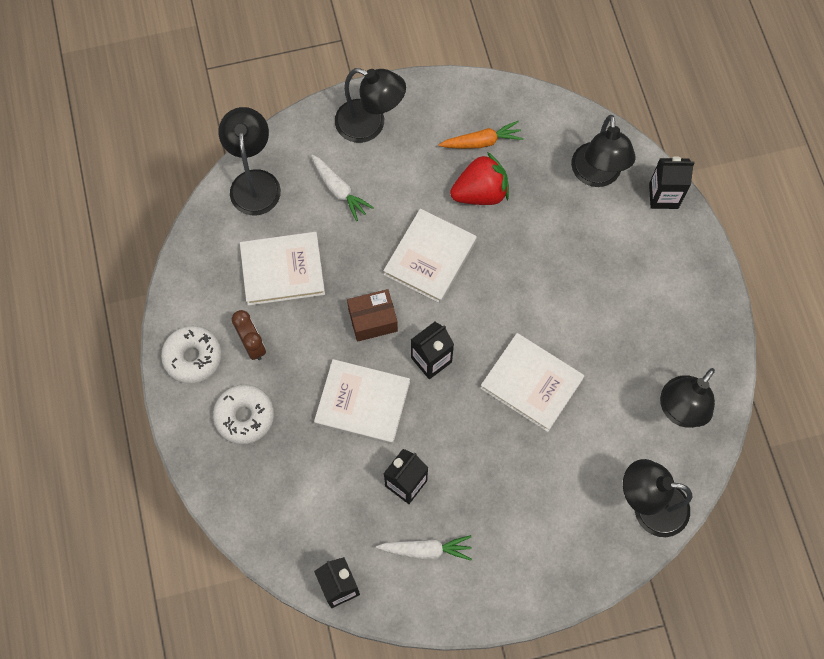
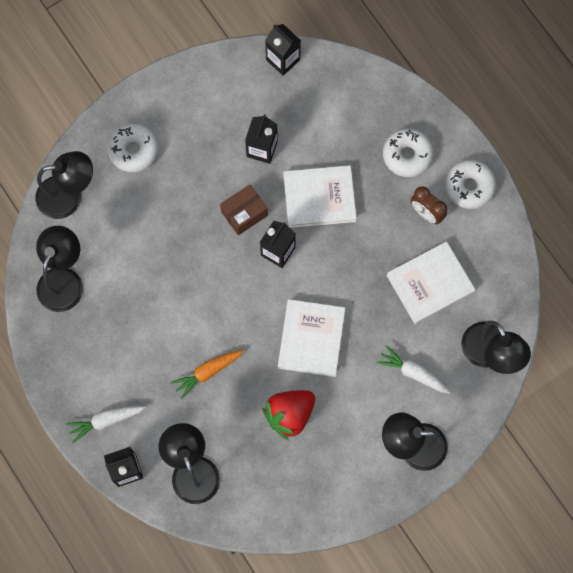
camera: 160 degrees right, 5 degrees up
brown box [347,289,398,342] -> brown box moved to [220,184,268,235]
white carrot [376,535,472,560] -> white carrot moved to [66,406,146,443]
orange carrot [439,121,524,149] -> orange carrot moved to [170,350,244,400]
white book [480,333,584,432] -> none
none -> white donut [108,124,158,172]

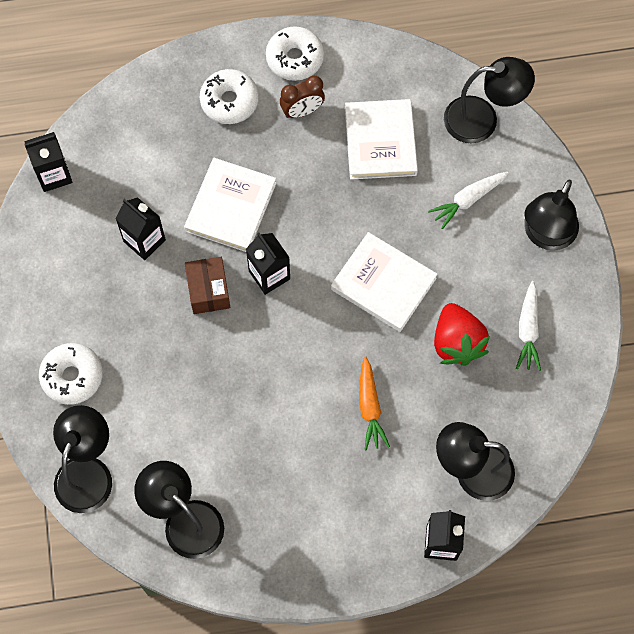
camera: 65 degrees left, 5 degrees down
white carrot [66,406,146,443] -> white carrot moved to [516,281,541,371]

